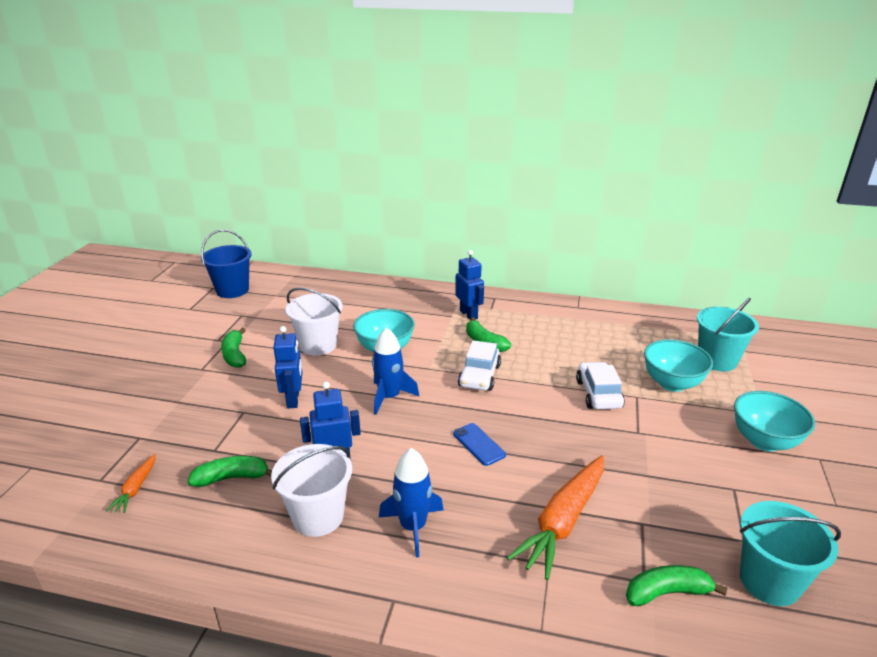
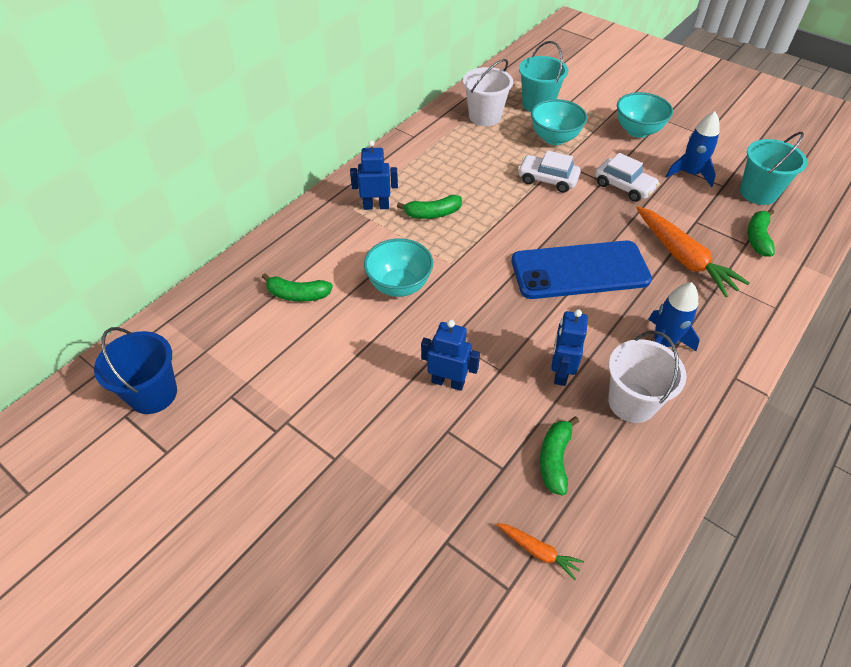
camera: 65 degrees left, 20 degrees up
green banana [221,328,246,368] -> green banana moved to [262,273,333,302]
white bucket [286,287,343,356] -> white bucket moved to [463,59,513,126]
blue rocket [372,327,419,415] -> blue rocket moved to [666,111,720,187]
blue phone [453,423,506,466] -> blue phone [511,241,652,299], size x2.49
white car [458,340,501,391] -> white car moved to [595,153,660,202]

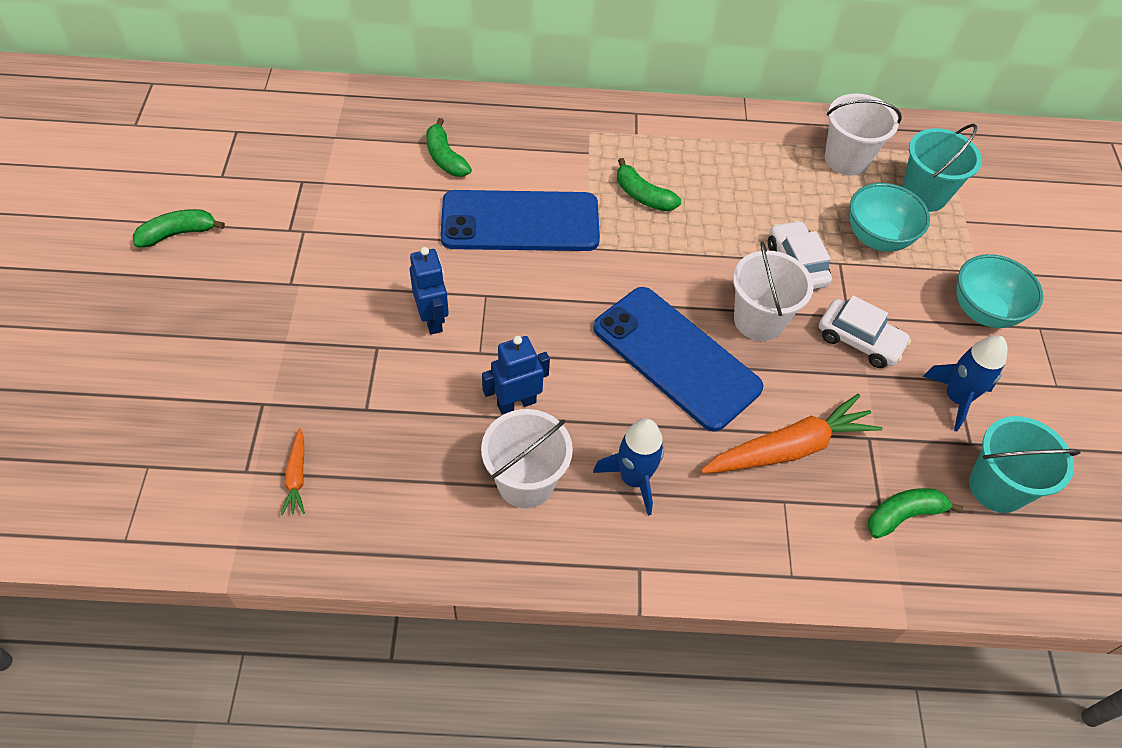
camera: 50 degrees right, 5 degrees up
blue bucket [94,327,177,414] -> none
blue robot [350,140,398,210] -> none
turquoise bowl [364,238,433,297] -> blue phone [440,190,600,251]
green banana [540,416,579,496] -> green banana moved to [133,209,225,248]
white car [595,153,660,202] -> white car turned 60 degrees counterclockwise [819,296,911,368]
orange carrot [636,206,750,297] -> orange carrot turned 135 degrees counterclockwise [701,394,883,474]
none -> white bucket [733,241,814,341]

